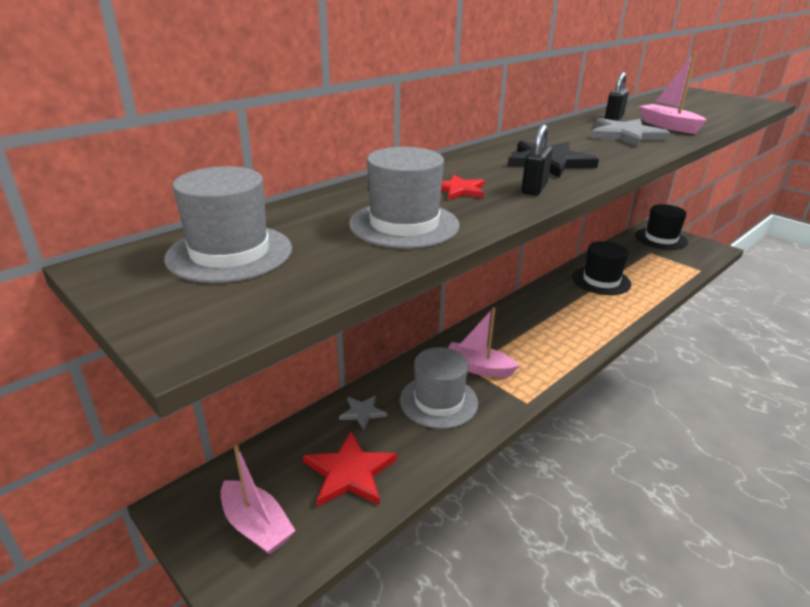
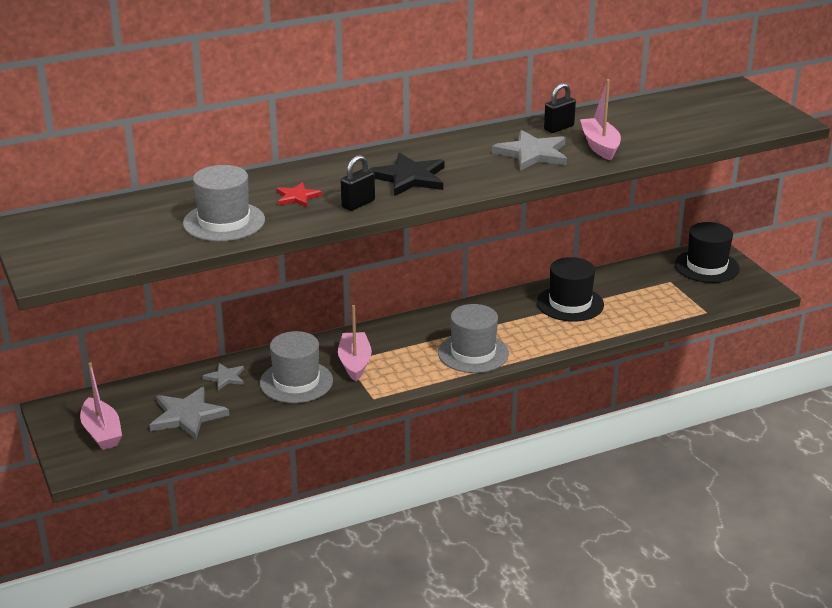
camera: 20 degrees right, 0 degrees up
grey hat [164,166,292,283] -> grey hat moved to [438,304,509,373]
red star [303,431,397,507] -> grey star [150,387,229,439]
pink boat [448,307,520,377] -> pink boat turned 45 degrees clockwise [338,305,372,381]

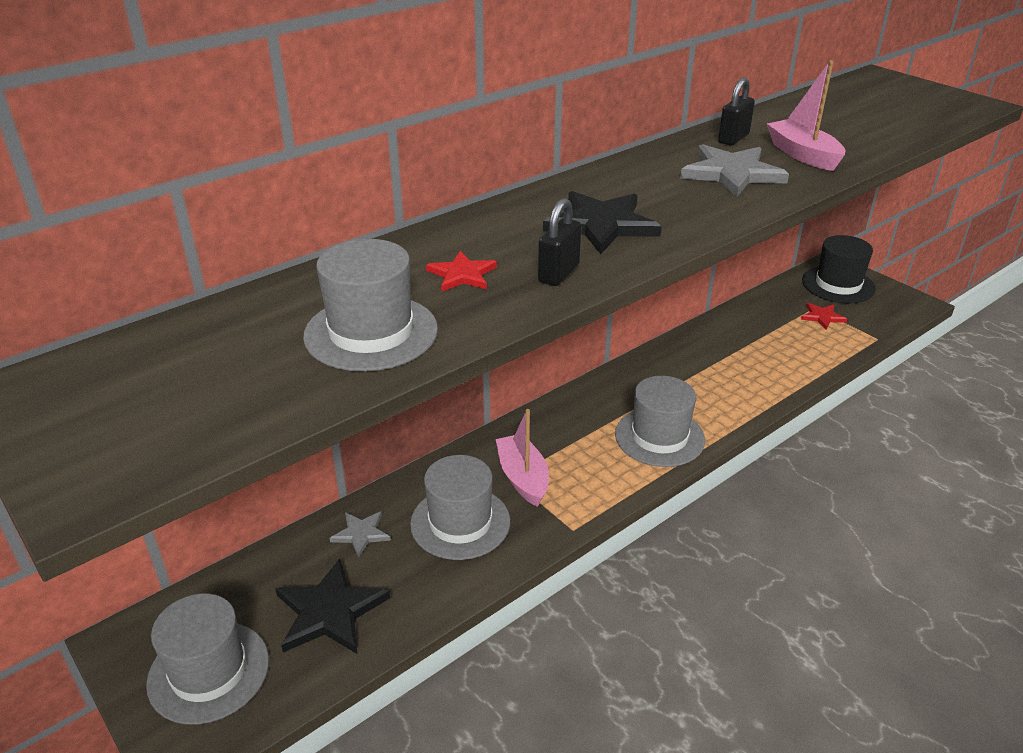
camera: 15 degrees left, 5 degrees up
pink boat [80,362,122,450] -> grey hat [146,593,269,725]
grey star [150,387,229,439] -> black star [275,558,390,654]
black hat [537,257,604,322] -> none
none -> red star [801,303,847,329]

